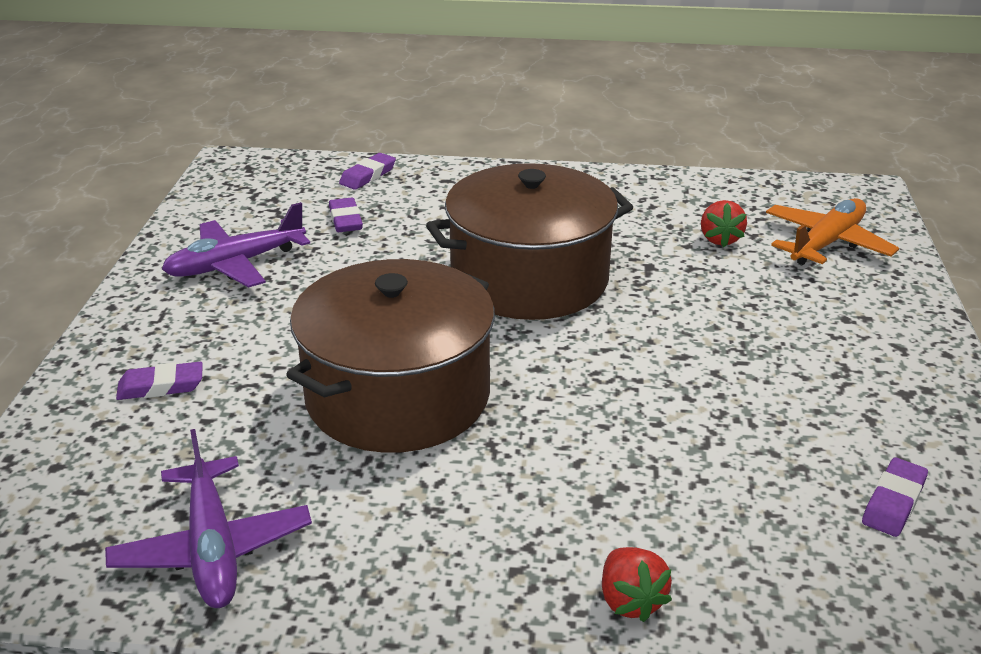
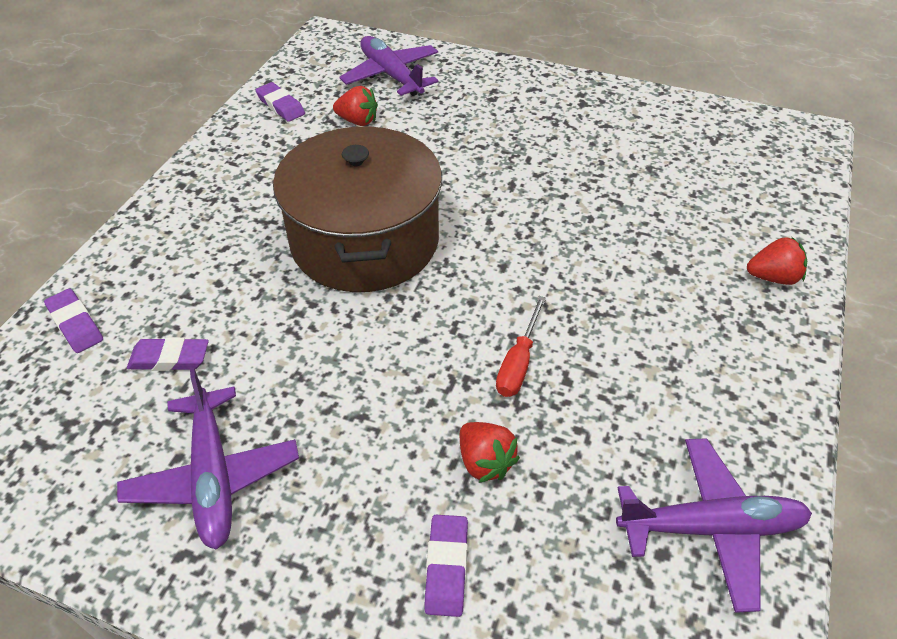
camera: 75 degrees left, 15 degrees up
brown pot [286,259,495,453] -> red screwdriver [496,296,546,397]
orange plane [766,198,899,265] -> purple plane [339,36,438,96]
purple eraser [862,457,928,537] -> purple eraser moved to [256,82,305,122]
none -> red strawberry [460,422,520,483]

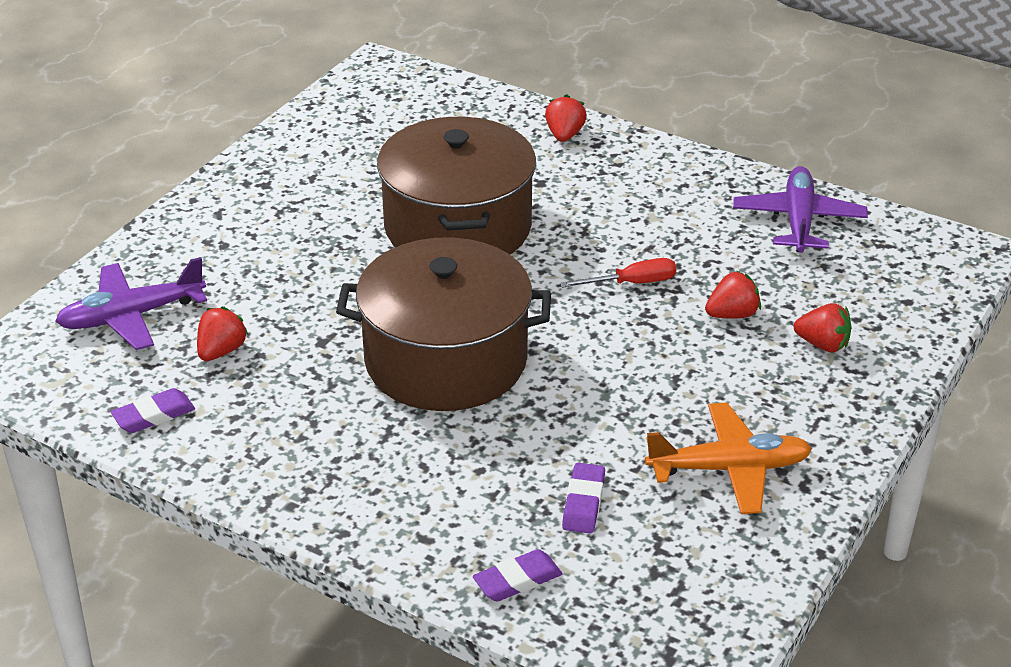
camera: 80 degrees left, 10 degrees down
purple plane [117,368,299,550] -> orange plane [645,402,812,514]
purple eraser [424,515,468,617] -> red strawberry [794,303,852,352]
red screwdriver [496,296,546,397] -> red screwdriver turned 45 degrees counterclockwise [560,258,677,288]
none -> brown pot [377,117,536,254]

